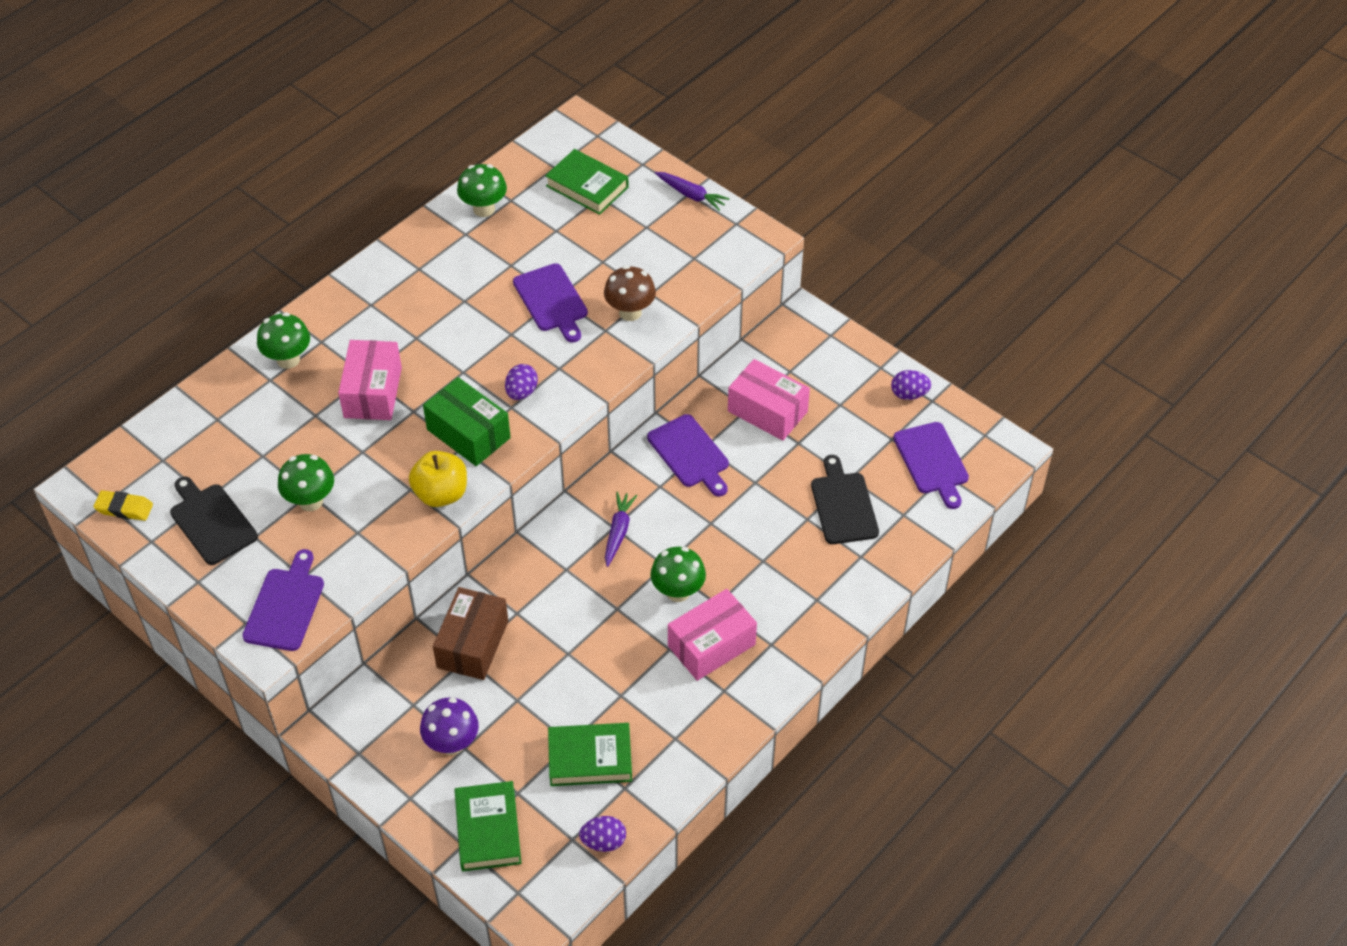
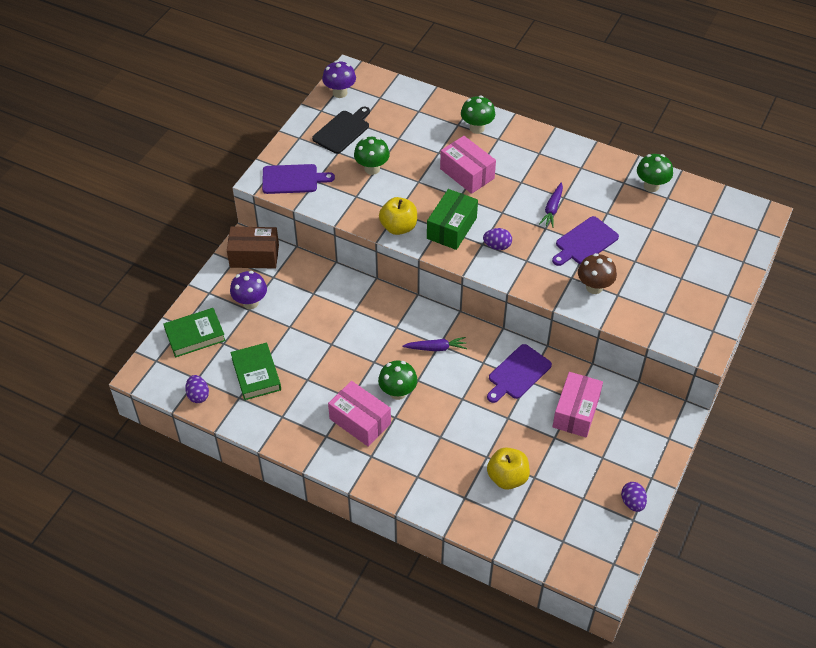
camera: 75 degrees right, 0 degrees up
yellow eraser [93,490,153,521] -> purple mushroom [322,61,356,98]
pink box [338,340,402,420] -> pink box turned 60 degrees clockwise [440,136,496,194]
brown box [433,587,508,680] -> brown box moved to [227,226,279,269]
green book [545,149,629,215] -> none
purple carrot [655,172,730,211] -> purple carrot moved to [539,182,563,228]
black cutting board [811,455,879,544] -> yellow apple [487,448,530,490]
purple cutting board [893,422,969,509] -> none

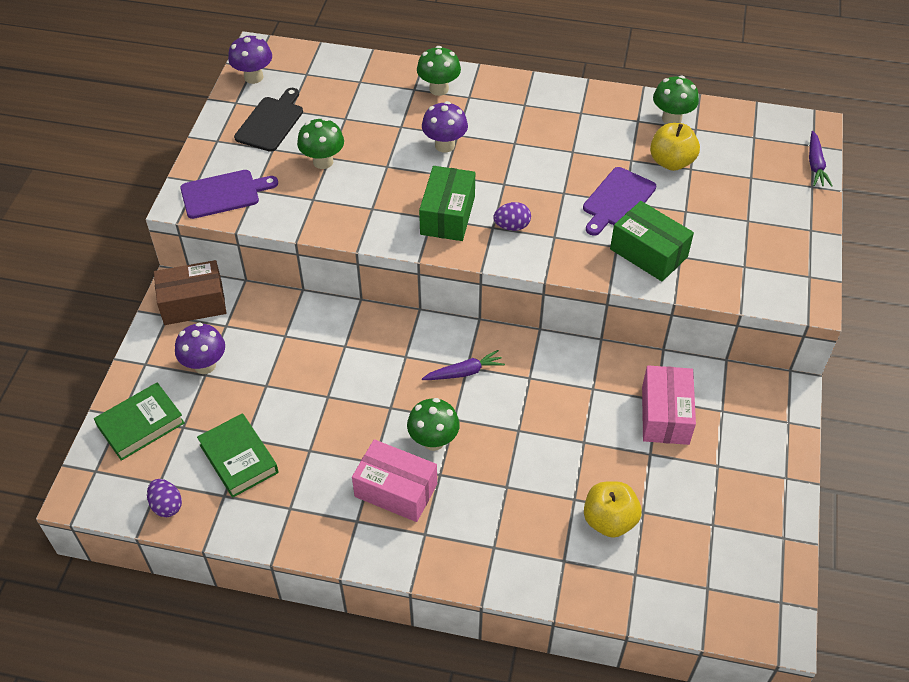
camera: 15 degrees left, 0 degrees up
yellow apple [379,197,417,235] -> yellow apple moved to [650,123,700,171]
pink box [440,136,496,194] -> purple mushroom [422,101,468,153]
purple cutting board [487,344,552,403] -> none
purple carrot [539,182,563,228] -> purple carrot moved to [809,131,832,187]
brown mushroom [578,253,617,294] -> green box [610,201,694,281]
purple egg [621,482,647,512] -> none

